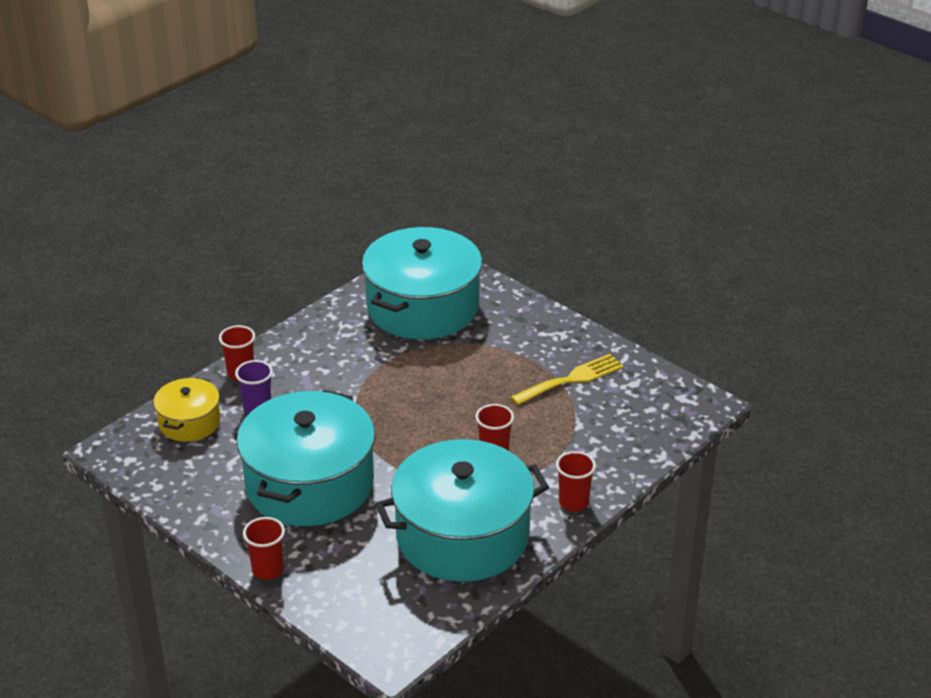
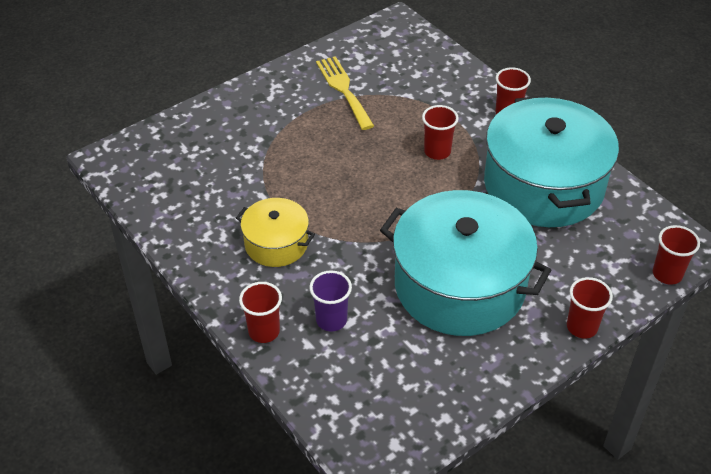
camera: 80 degrees left, 10 degrees up
yellow pot [153,377,221,442] -> yellow pot moved to [236,198,315,267]
turquoise pot [362,227,482,339] -> none
none -> red cup [653,225,700,285]

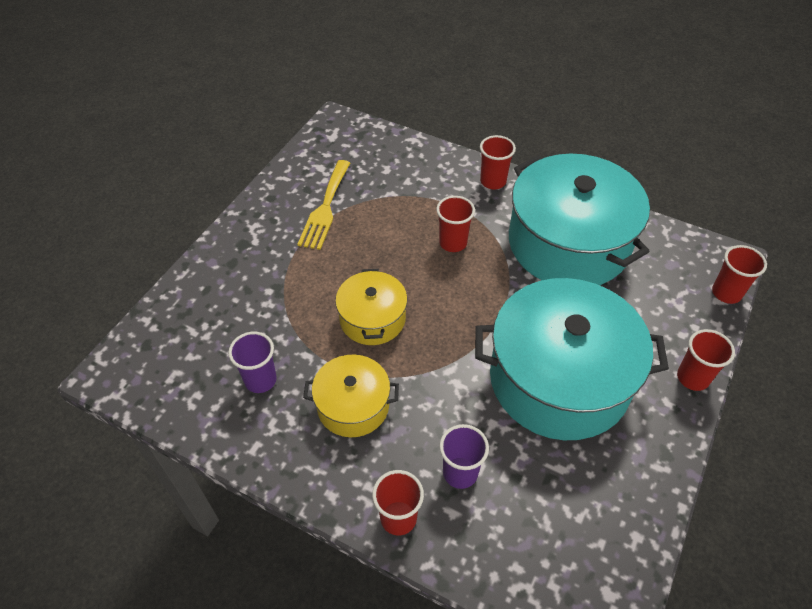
camera: 25 degrees left, 5 degrees up
yellow fork [316,56,374,130] -> yellow fork turned 120 degrees counterclockwise [297,160,350,250]
none -> purple cup [228,332,277,393]
none -> yellow pot [335,269,407,345]

